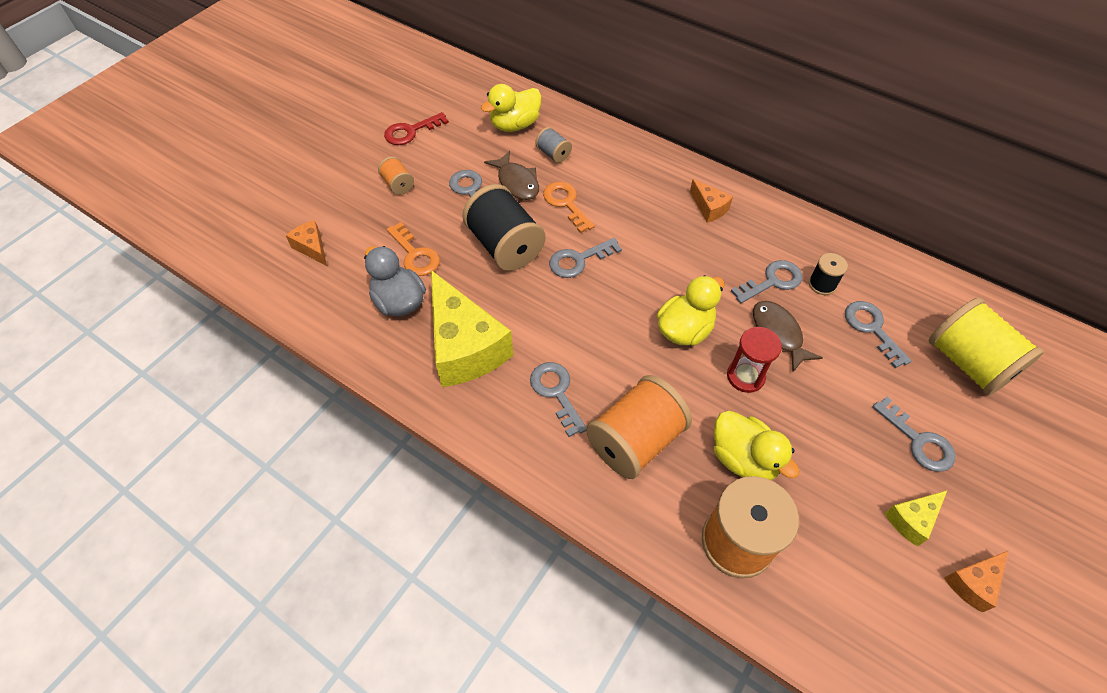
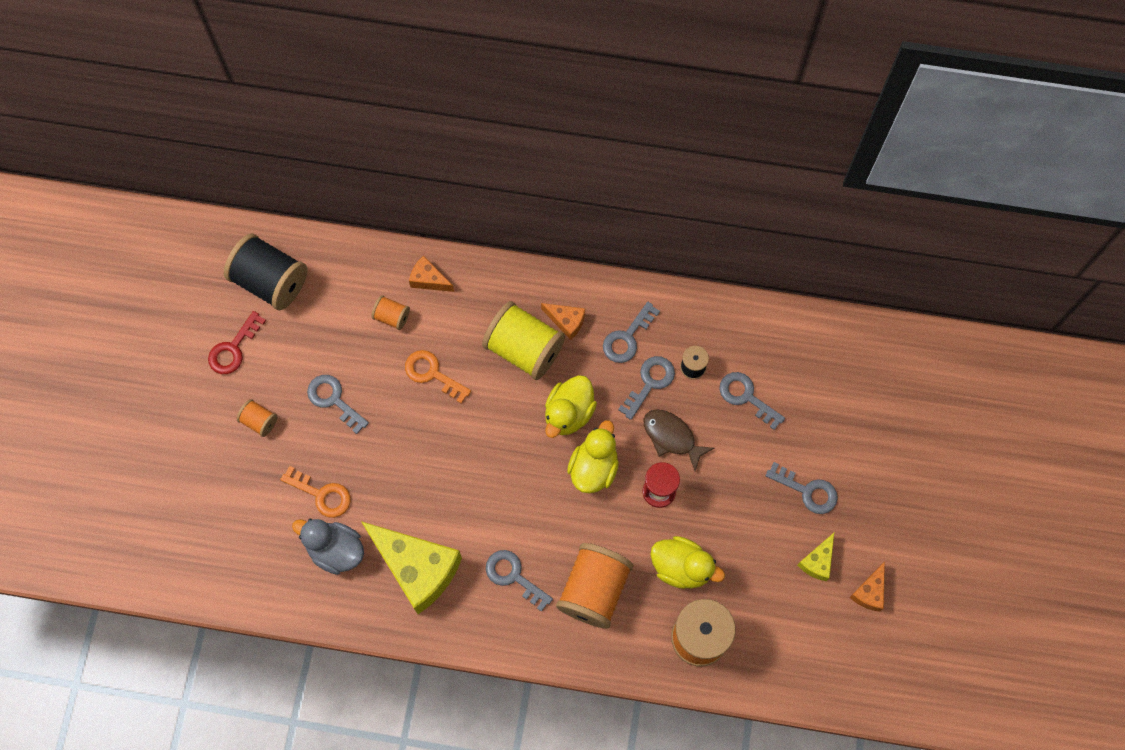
camera: 25 degrees left, 15 degrees up
orange cheese [286,220,327,266] -> orange cheese moved to [409,256,454,292]
black spool [462,184,545,271] -> black spool moved to [224,234,307,310]
yellow duck [481,84,542,132] -> yellow duck moved to [545,375,597,438]
brown fish [484,151,539,200] -> none
grey spool [535,127,572,163] -> orange spool [371,295,410,330]
grey key [549,238,622,278] -> grey key moved to [603,302,660,363]
yellow spool [929,297,1044,396] -> yellow spool moved to [482,301,565,380]

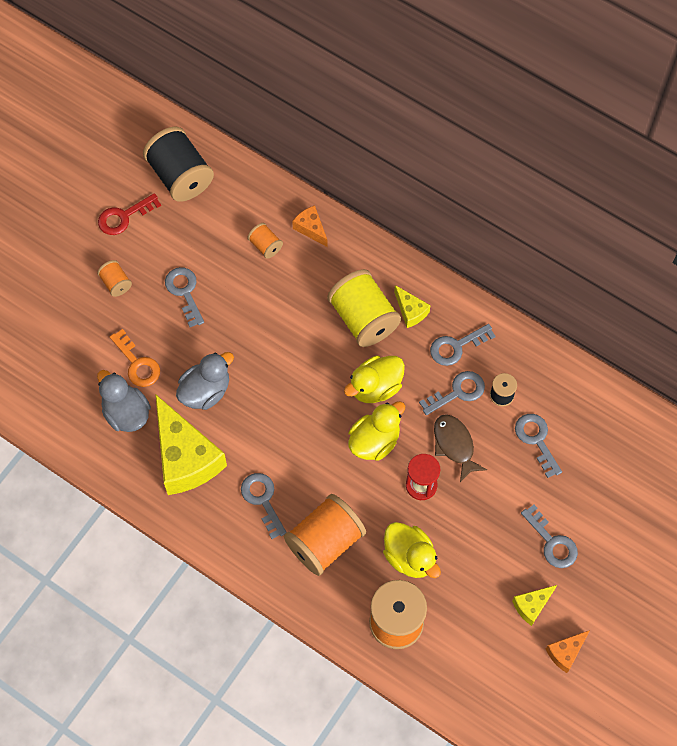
camera: 25 degrees right, 5 degrees down
orange key [405,350,471,404] -> none
orange cheese [541,303,585,340] -> yellow cheese [394,285,431,328]
none -> grey duck [176,352,234,410]

